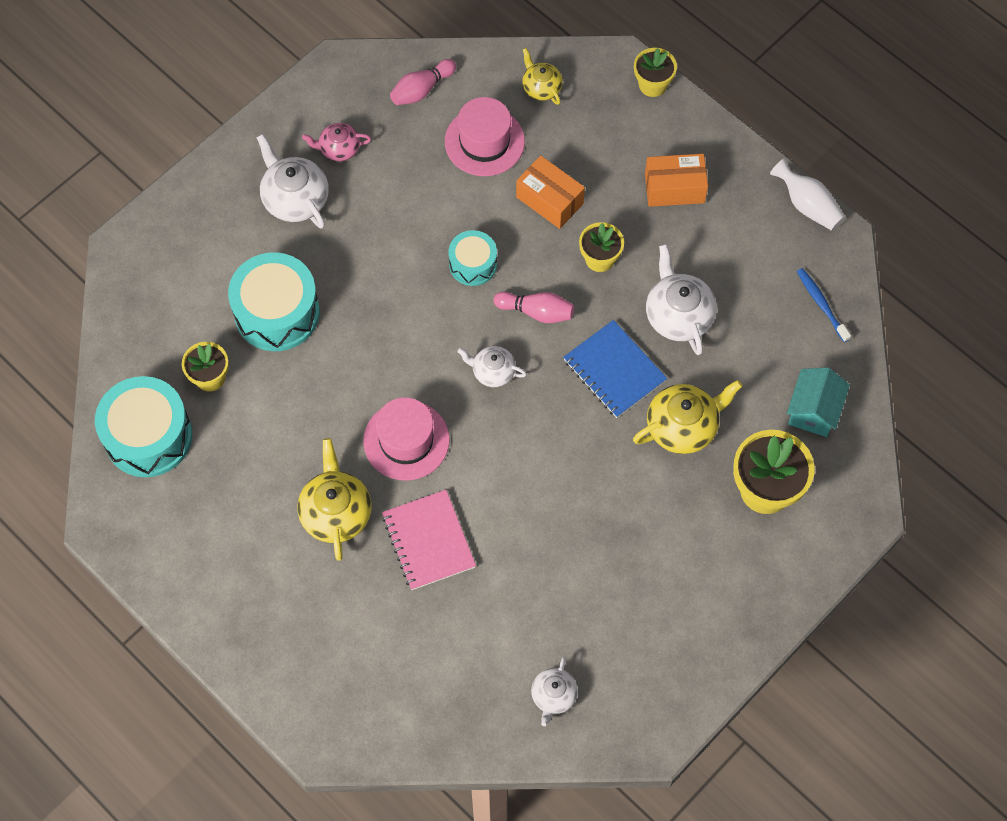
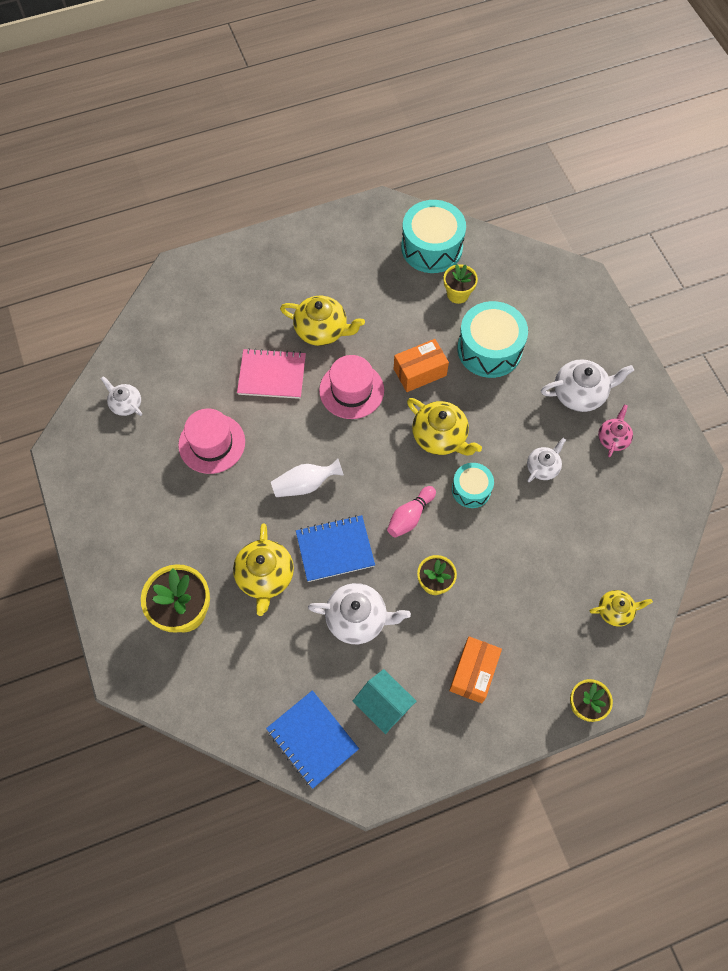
camera: 115 degrees right, 0 degrees up
pink bowling pin [390,59,456,105] -> none
pink hat [445,97,525,176] -> pink hat moved to [178,408,245,474]
white teapot [457,346,527,387] -> white teapot moved to [527,438,566,482]
orange box [516,155,585,229] -> orange box moved to [394,339,449,392]
white vase [770,158,846,231] -> white vase moved to [271,459,344,497]
turquoise house [787,367,850,437] -> turquoise house moved to [353,669,417,734]
blue toothbrush [797,268,851,342] -> blue notebook [266,690,359,789]
none -> yellow teapot [407,398,482,456]

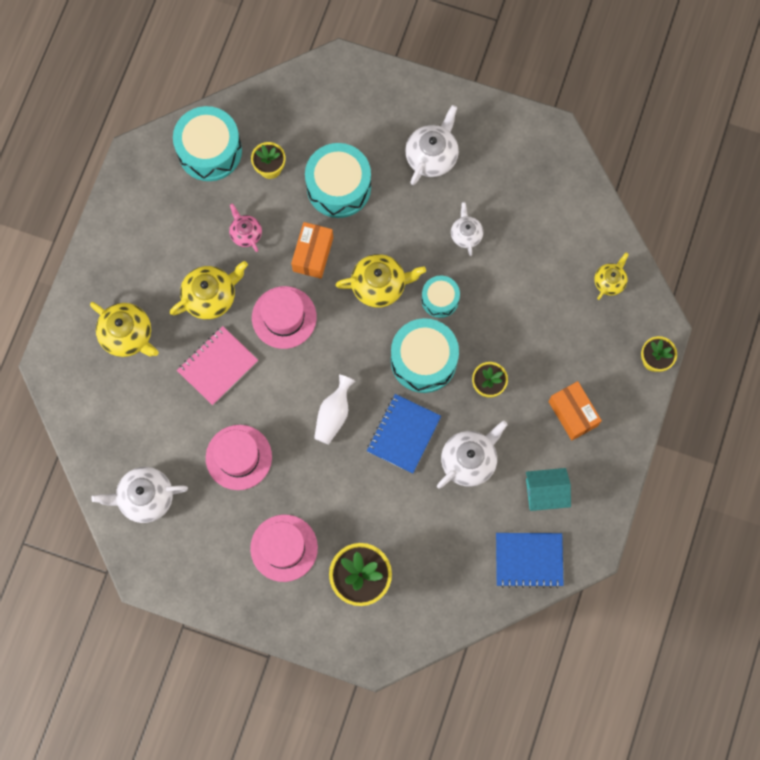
camera: 50 degrees left, 10 degrees up
white teapot [101,376,142,416] -> white teapot [91,467,188,523], size x1.65
yellow teapot [233,523,294,616] -> yellow teapot moved to [90,302,159,357]
pink bowling pin [387,486,436,537] -> turquoise drum [391,318,459,393]
pink teapot [598,405,633,457] -> pink teapot moved to [229,203,262,252]
none -> pink hat [250,515,318,582]

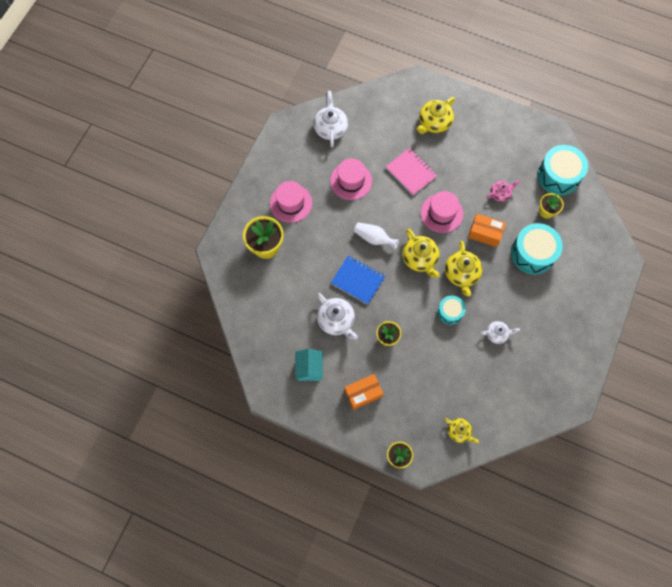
camera: 95 degrees right, 5 degrees down
yellow teapot [170,261,248,320] -> yellow teapot moved to [402,229,440,278]
turquoise drum [391,318,459,393] -> none
white teapot [405,105,459,185] -> none
blue notebook [496,533,564,588] -> none

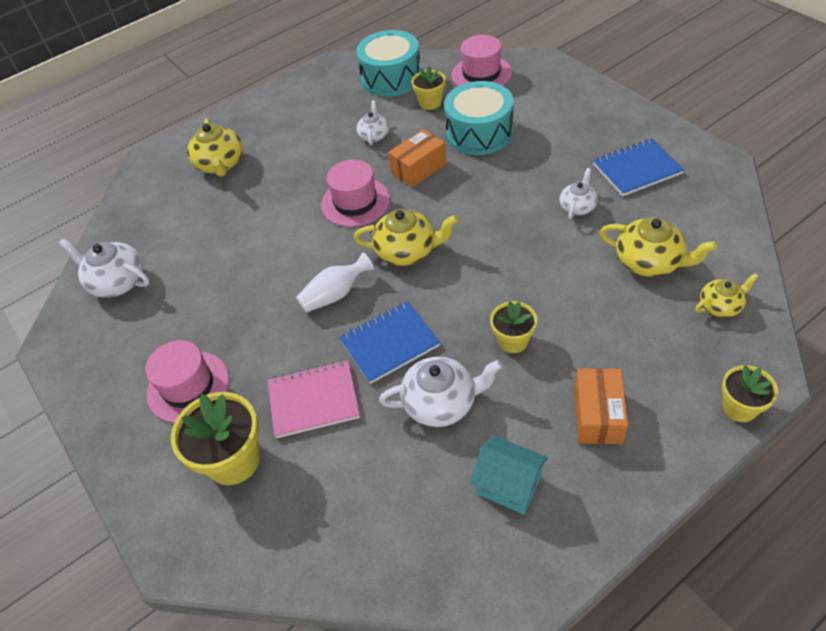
camera: 55 degrees left, 20 degrees down
pink hat [330,158,372,200] -> pink hat moved to [451,35,512,86]
pink notebook [386,148,437,196] -> pink notebook moved to [268,360,360,438]
turquoise drum [437,296,466,325] -> none
yellow teapot [445,241,482,297] -> yellow teapot moved to [600,217,717,277]
pink teapot [487,180,520,202] -> white teapot [356,100,389,145]
none -> blue notebook [593,139,684,196]

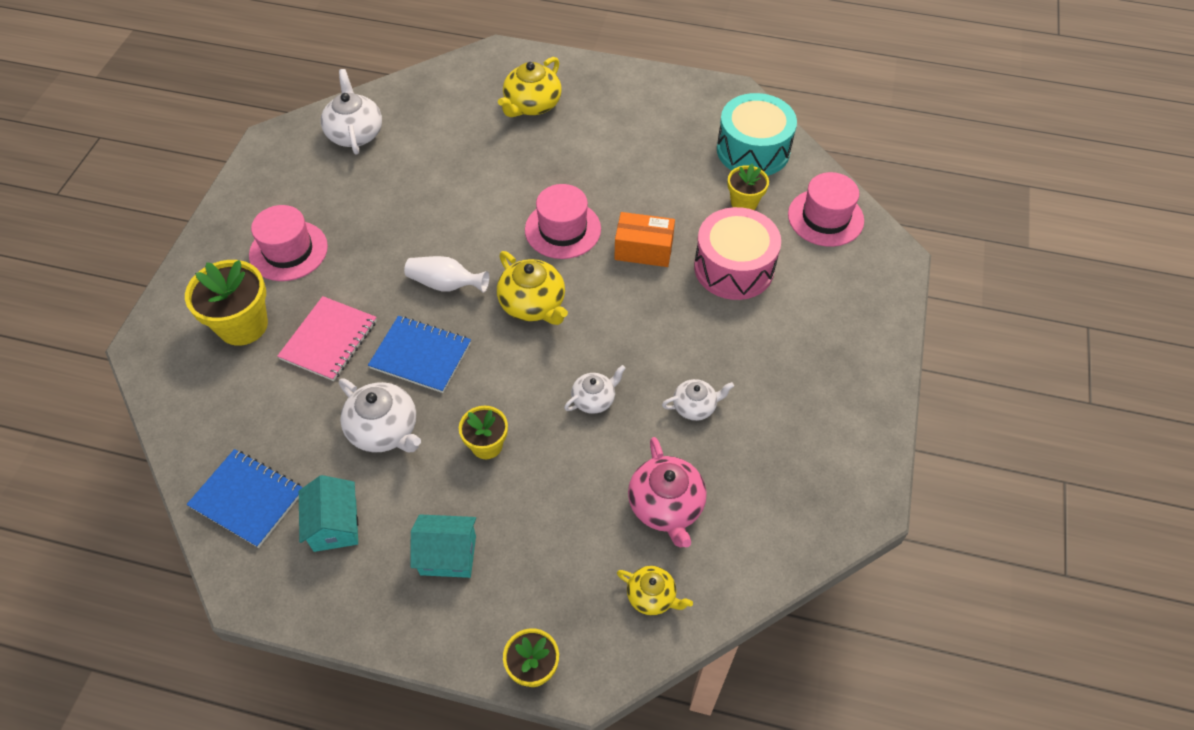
camera: 45 degrees right, 5 degrees up
pink notebook [268,360,360,438] -> pink notebook turned 75 degrees clockwise [277,296,377,381]
white teapot [356,100,389,145] -> white teapot moved to [564,365,626,414]
turquoise drum [444,81,514,155] -> pink drum [694,207,781,300]
orange box [574,368,628,444] -> turquoise house [410,514,476,578]
blue notebook [593,139,684,196] -> blue notebook moved to [186,449,303,548]
yellow teapot [600,217,717,277] -> pink teapot [628,437,707,547]

